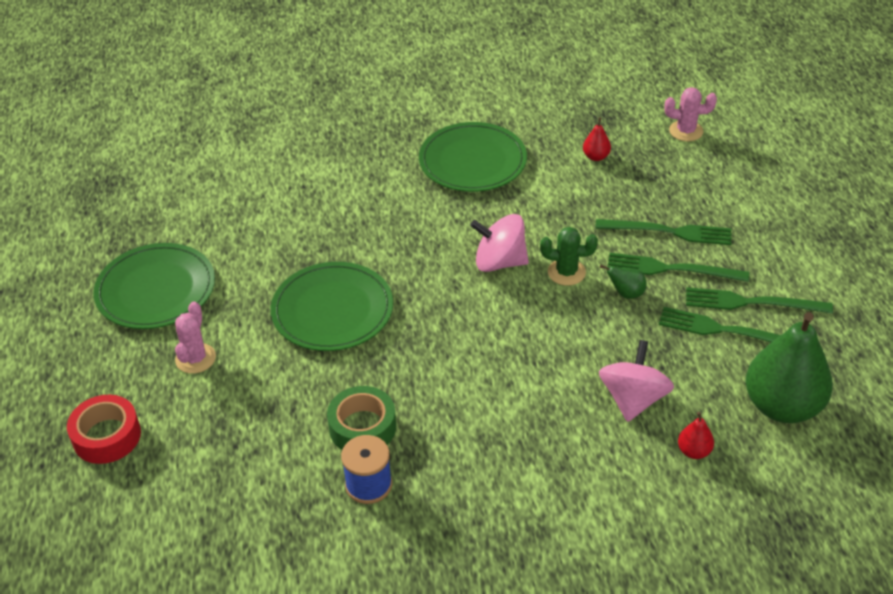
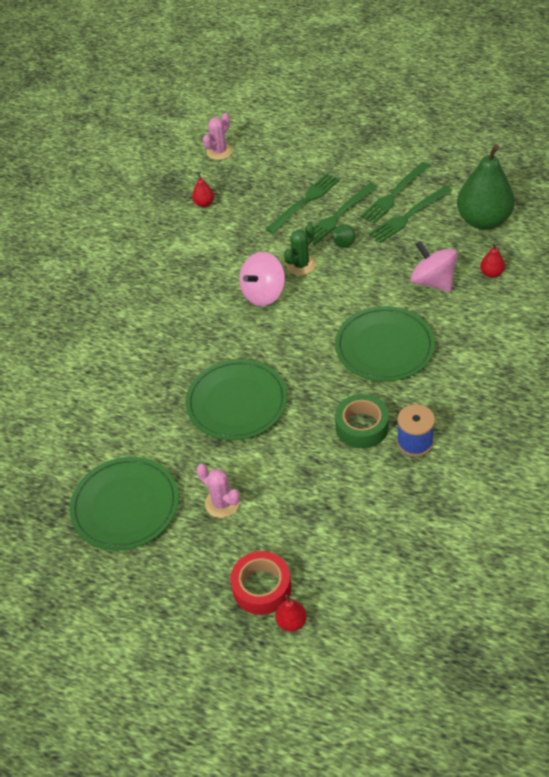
camera: 55 degrees left, 5 degrees up
green plate [419,122,527,192] -> green plate moved to [335,306,435,382]
none -> red pear [275,595,307,632]

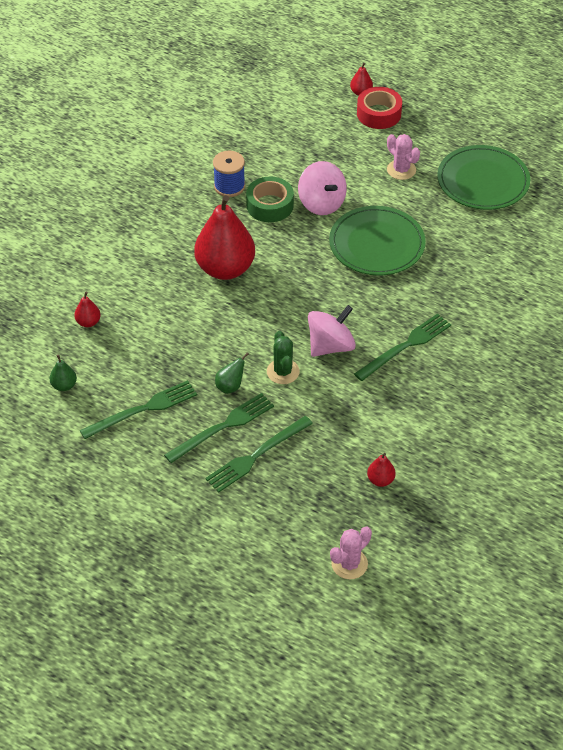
camera: 175 degrees left, 0 degrees up
green cactus [284,224,316,275] -> green cactus turned 60 degrees counterclockwise [267,331,300,384]
green plate [335,306,435,382] -> red pear [194,195,255,280]
green fork [360,162,430,224] -> green fork moved to [354,314,451,381]
pink spinning top [410,241,458,292] -> pink spinning top moved to [298,161,347,215]
green pear [457,144,515,230] -> green pear [49,355,77,391], size x0.42

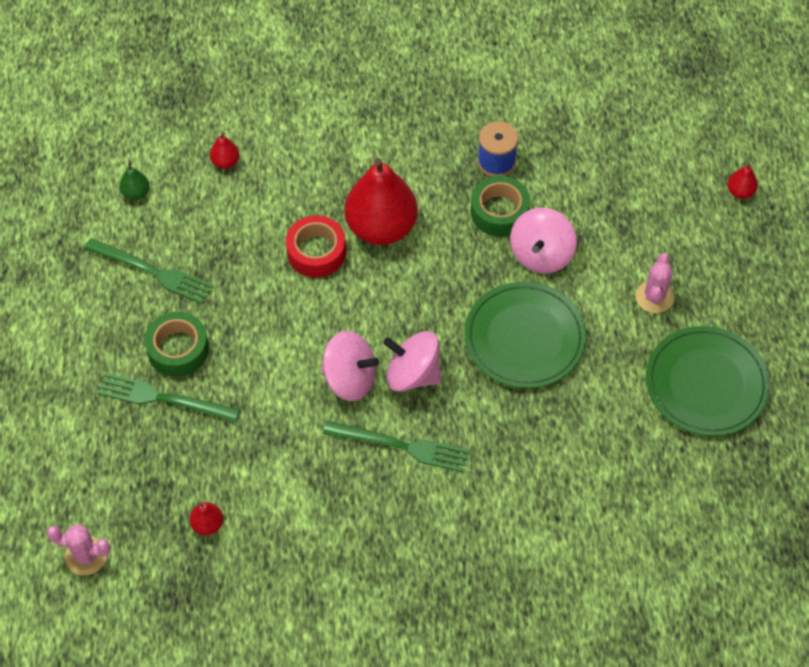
camera: 55 degrees right, 10 degrees up
green fork [164,393,274,463] -> green tape [145,312,209,377]
green pear [215,353,249,394] -> none
green cactus [267,331,300,384] -> none
red tape [357,87,402,129] -> red tape moved to [286,215,346,277]
none -> pink spinning top [383,331,441,392]

